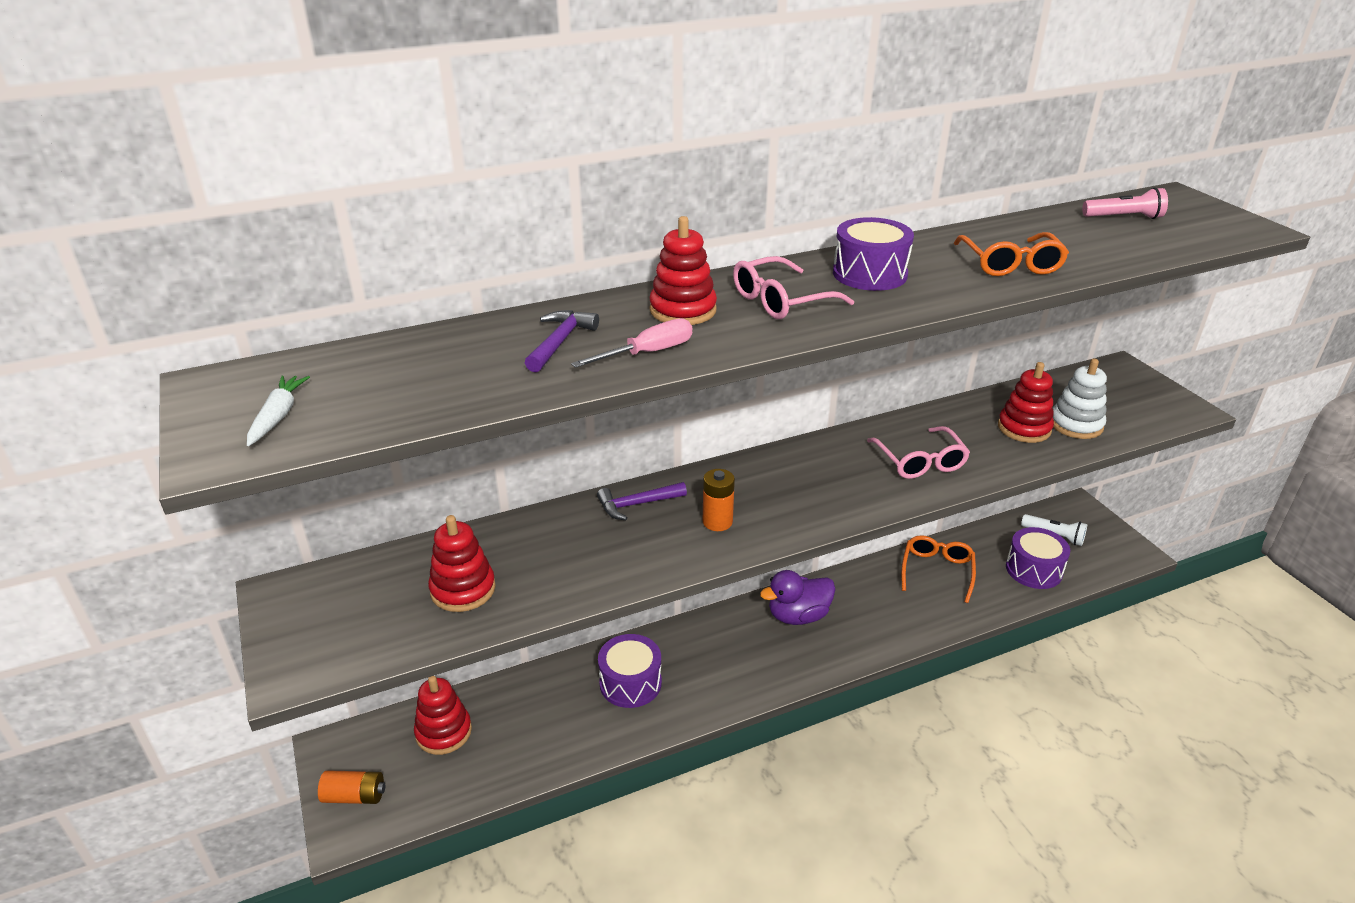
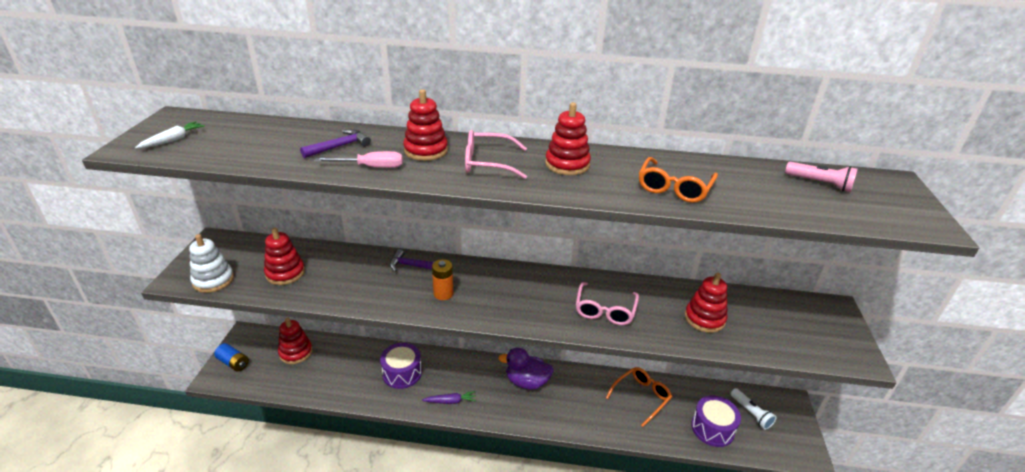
camera: 30 degrees right, 0 degrees up
orange battery [318,770,385,804] -> blue battery [214,343,249,372]
purple drum [833,217,914,291] -> red stacking toy [545,103,591,175]
white stacking toy [1053,359,1107,439] -> white stacking toy moved to [189,234,234,293]
none -> purple carrot [422,391,476,404]

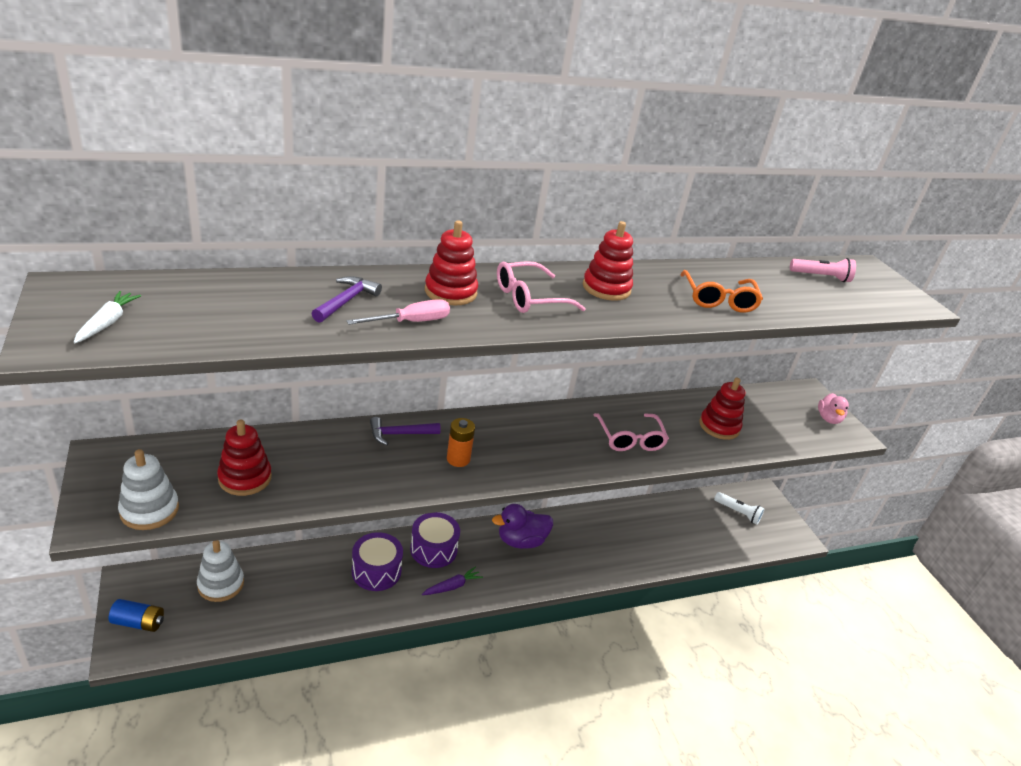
camera: 30 degrees left, 0 degrees up
red stacking toy [278,318,312,364] -> white stacking toy [197,540,244,602]
orange glasses [606,367,672,427] -> none
purple drum [691,395,741,447] -> purple drum moved to [410,512,460,568]
none -> pink duck [818,393,849,424]

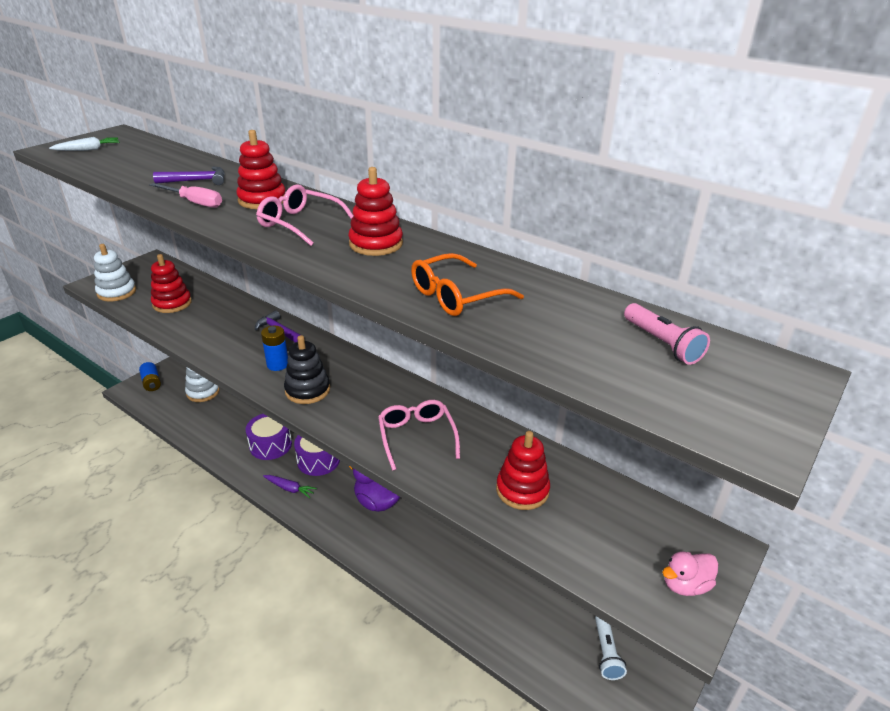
camera: 60 degrees right, 0 degrees up
orange battery [447,418,475,467] -> blue battery [261,326,288,371]
pink glasses [594,413,669,451] -> pink glasses turned 120 degrees clockwise [378,400,460,471]
none -> black stacking toy [284,335,330,404]

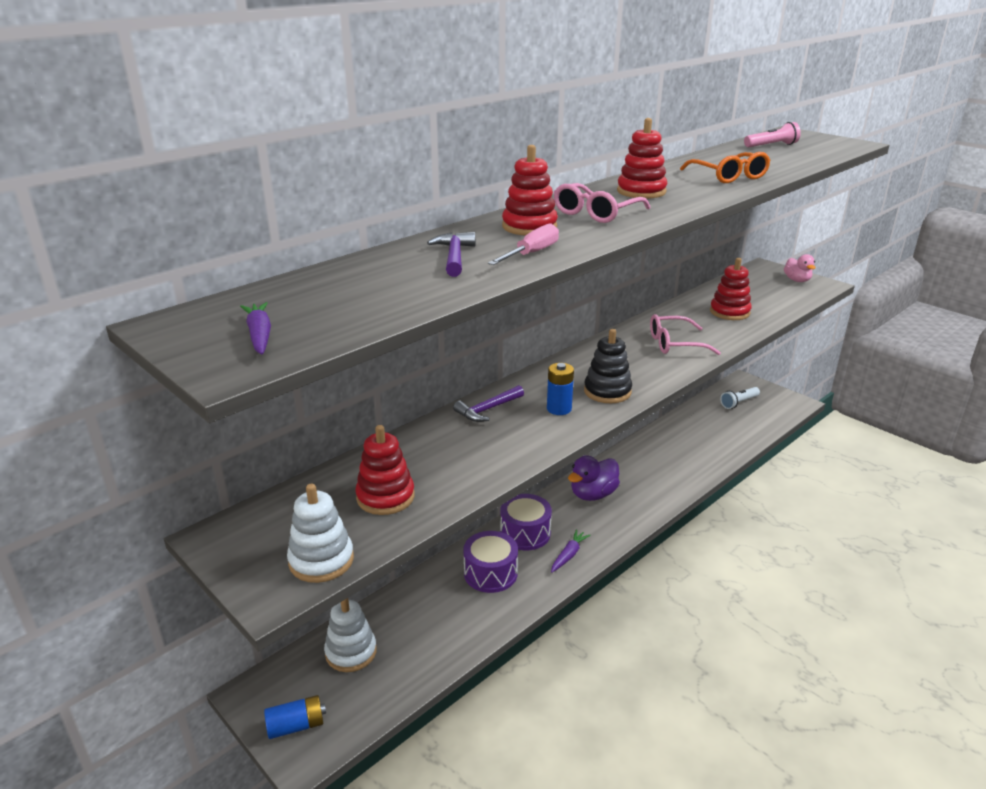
camera: 80 degrees left, 5 degrees down
white carrot [49,137,119,151] -> purple carrot [240,302,271,354]
white flashlight [595,616,627,680] -> white flashlight turned 135 degrees clockwise [720,387,760,409]

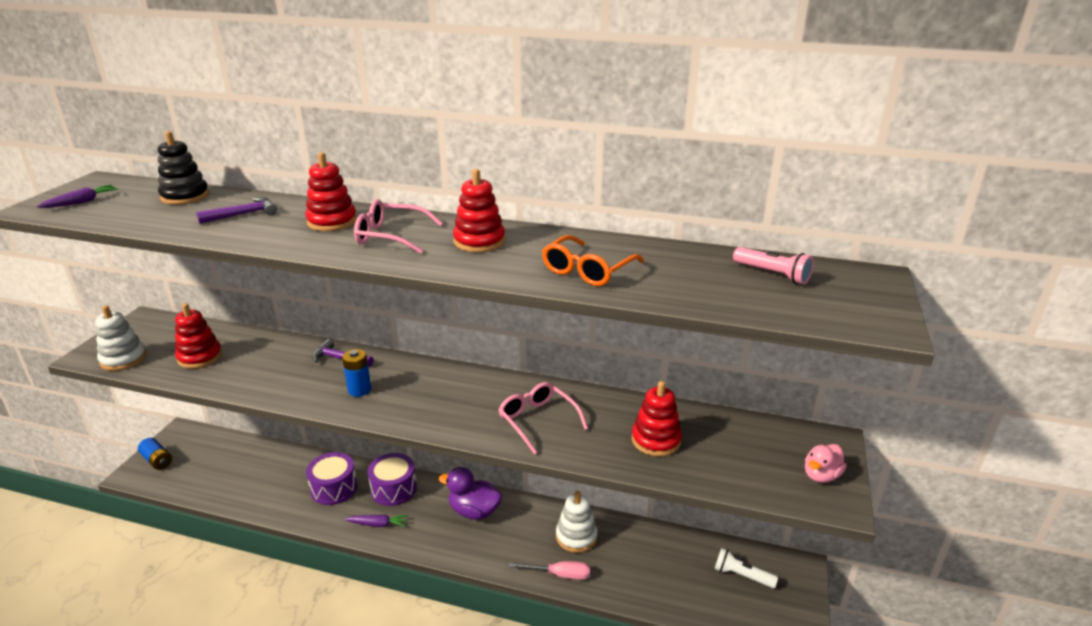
camera: 60 degrees right, 0 degrees up
white stacking toy [324,598,377,672] -> white stacking toy moved to [556,491,598,553]
pink screwdriver [488,223,559,265] -> pink screwdriver moved to [509,561,590,580]
black stacking toy [584,329,632,403] -> black stacking toy moved to [158,131,209,205]

